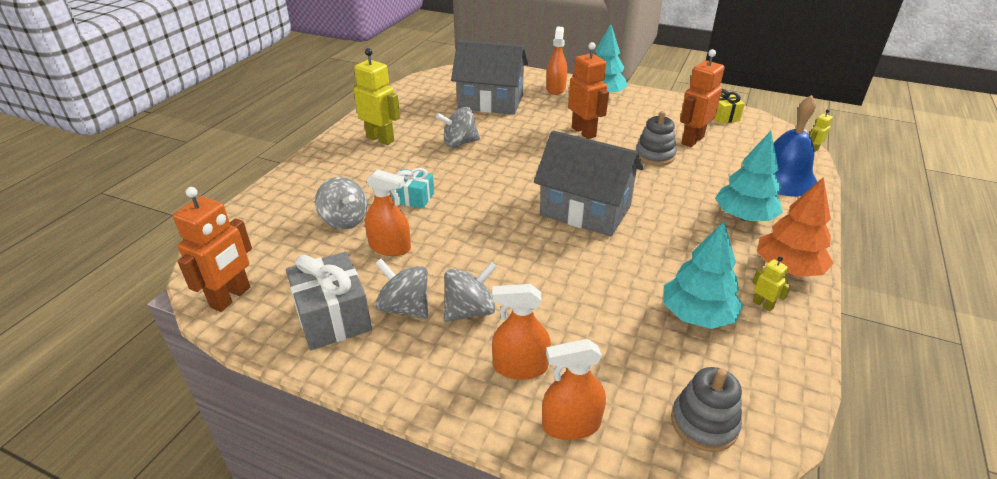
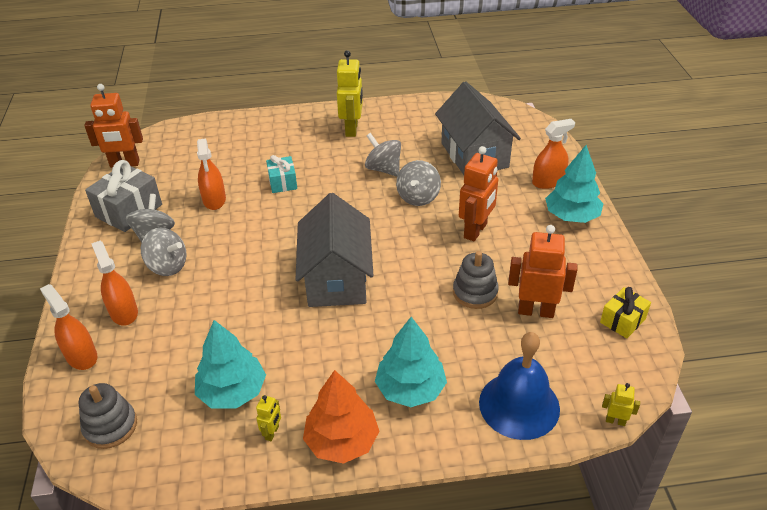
camera: 60 degrees right, 5 degrees up
grey spinning top [315,177,367,230] -> grey spinning top moved to [396,160,441,206]

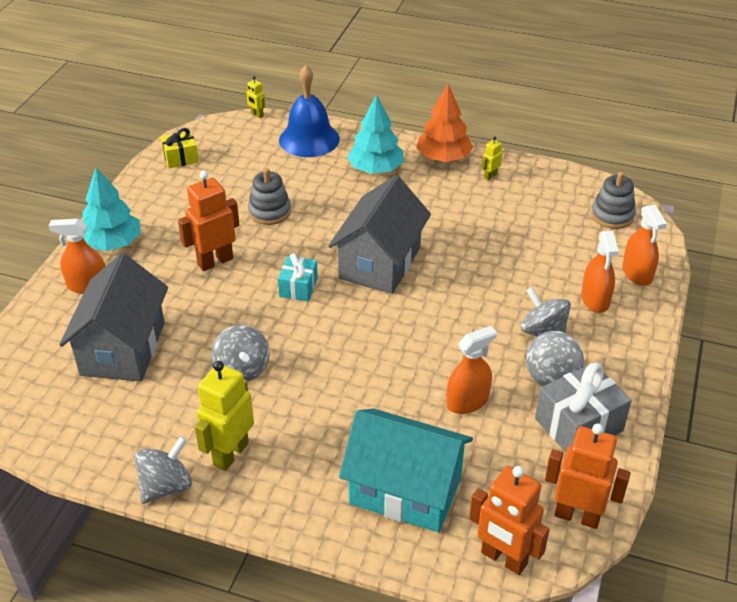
camera: 155 degrees left, 0 degrees up
turquoise tree [195,320,266,408] -> none
orange spray bottle [197,138,226,210] -> orange spray bottle turned 45 degrees clockwise [446,326,497,414]
turquoise gift [266,155,297,193] -> turquoise gift moved to [278,253,318,301]
grey spinning top [396,160,441,206] -> grey spinning top moved to [135,436,192,504]
orange robot [508,225,577,318] -> orange robot moved to [469,466,550,575]
none -> turquoise house [339,409,473,532]

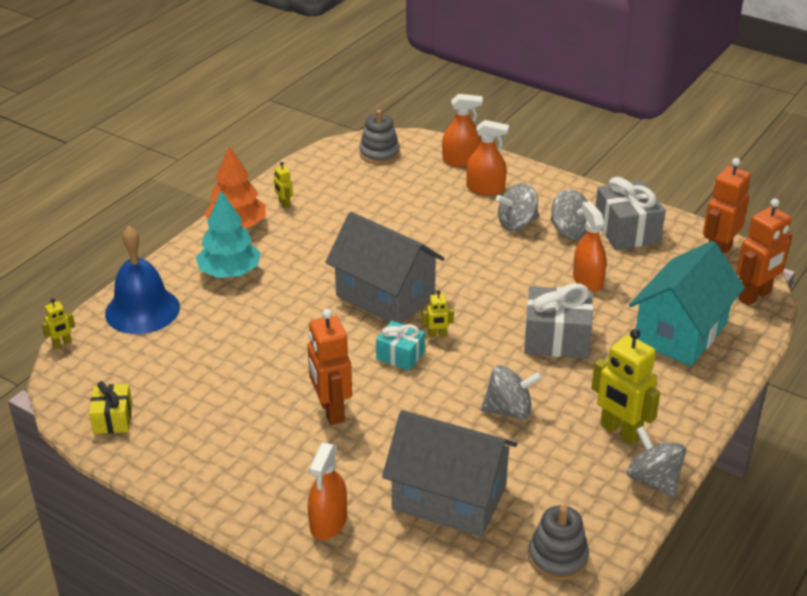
camera: 75 degrees left, 5 degrees down
turquoise tree [83,167,141,251] -> none
grey stacking toy [248,168,291,225] -> grey stacking toy moved to [528,505,589,581]
none -> yellow robot [422,290,454,338]
none -> grey gift [524,283,593,359]

